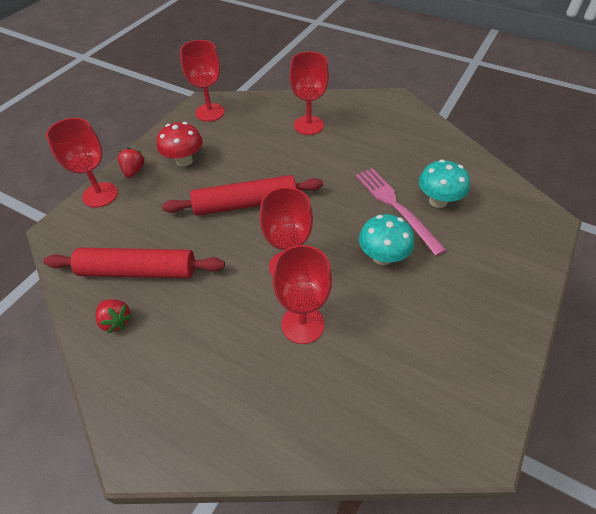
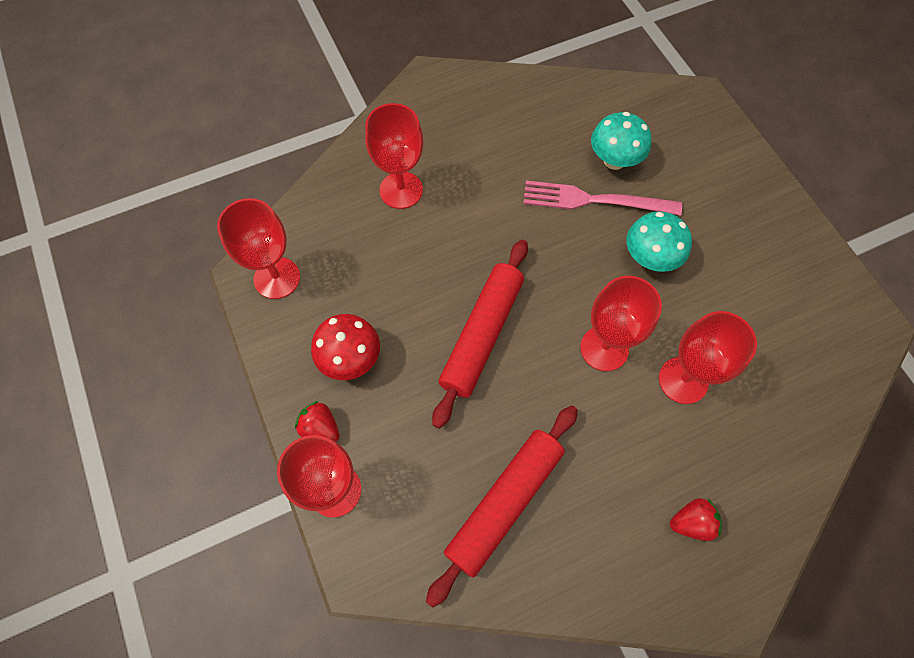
camera: 55 degrees left, 15 degrees up
red strawberry [96,299,133,334] -> red strawberry moved to [670,498,722,541]

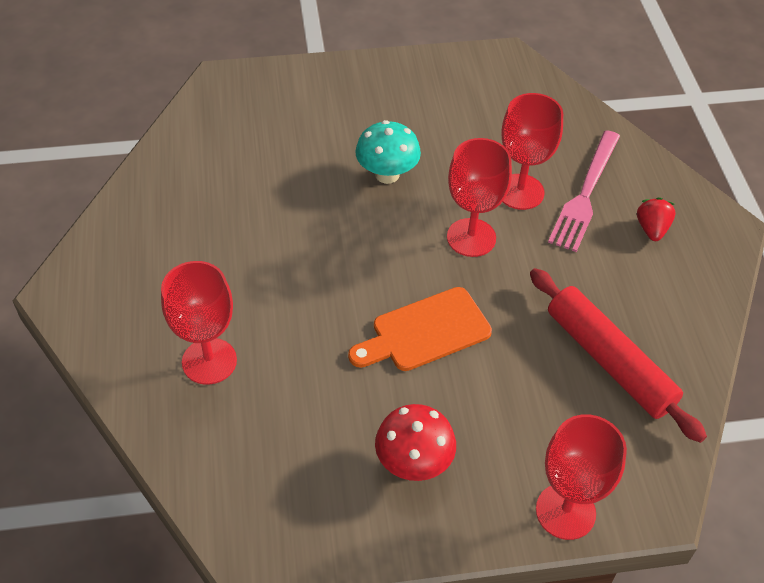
camera: 75 degrees left, 15 degrees down
red goblet [217,198,300,299] -> none
red strawberry [295,401,340,442] -> none
red rolling pin [432,240,528,429] -> orange cutting board [348,287,492,371]
pink fork [523,181,682,216] -> pink fork moved to [548,130,620,252]
turquoise mushroom [591,112,652,170] -> none

